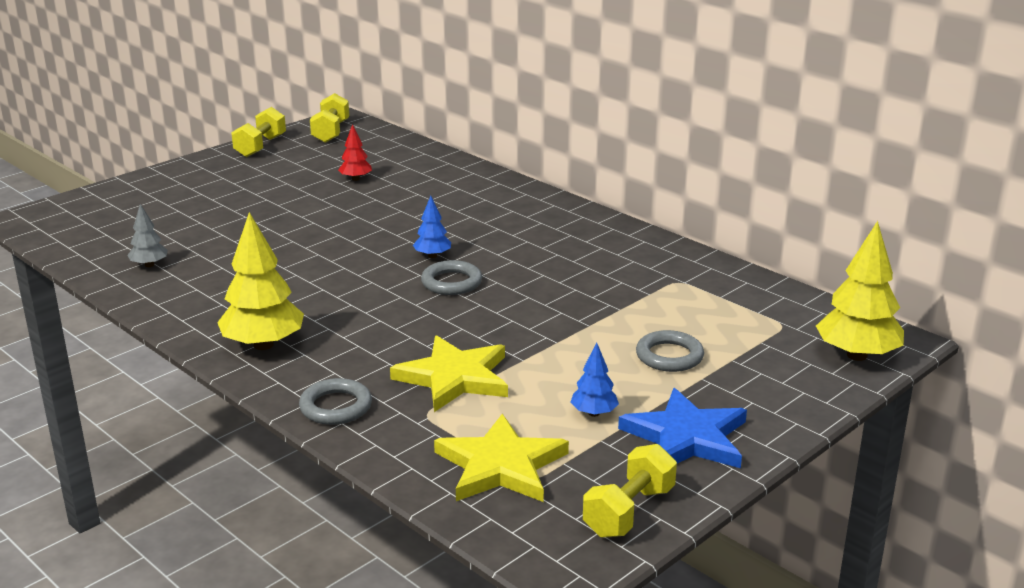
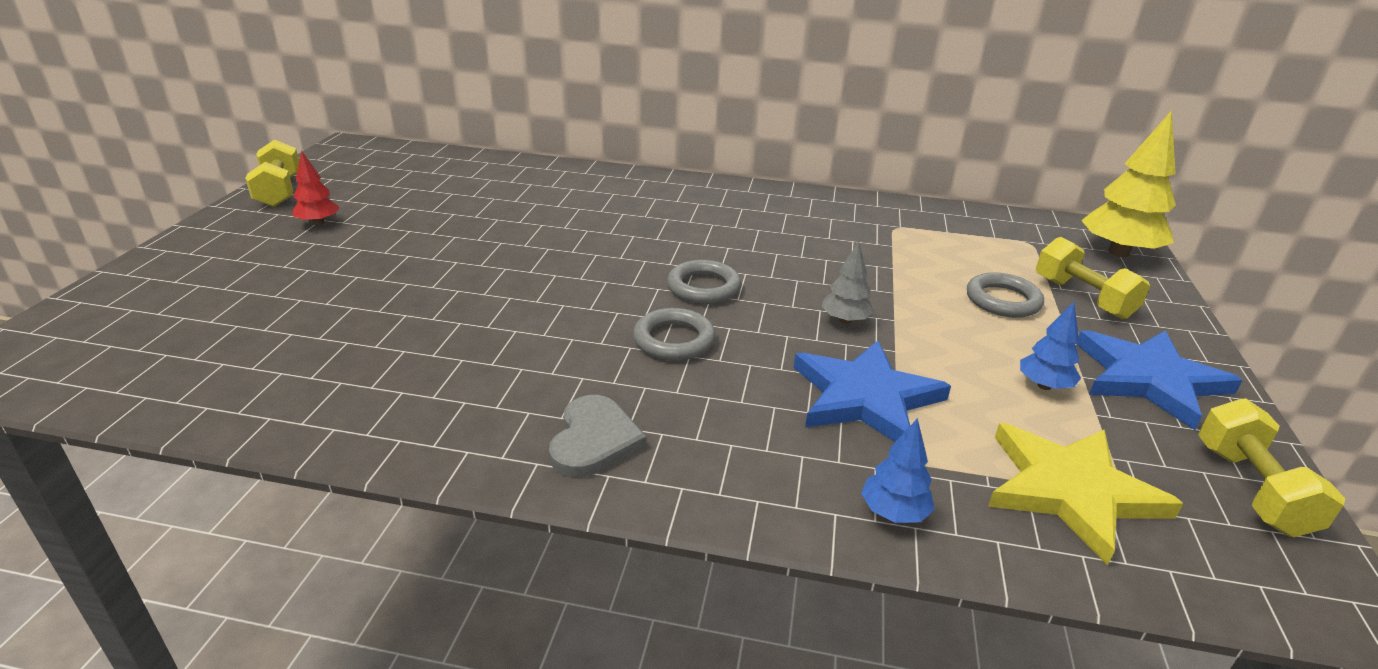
camera: 35 degrees left, 5 degrees up
grey tree [127,204,168,267] -> grey tree moved to [821,241,874,324]
yellow tree [217,212,304,350] -> grey heart [549,395,647,477]
grey ring [299,378,372,425] -> grey ring moved to [633,308,716,361]
yellow dumbbell [310,93,349,143] -> yellow dumbbell moved to [1036,237,1150,319]
red tree [338,124,372,181] -> red tree moved to [293,151,340,225]
yellow star [390,335,508,412] -> blue star [793,340,951,442]
blue tree [413,196,451,258] -> blue tree moved to [861,418,935,523]

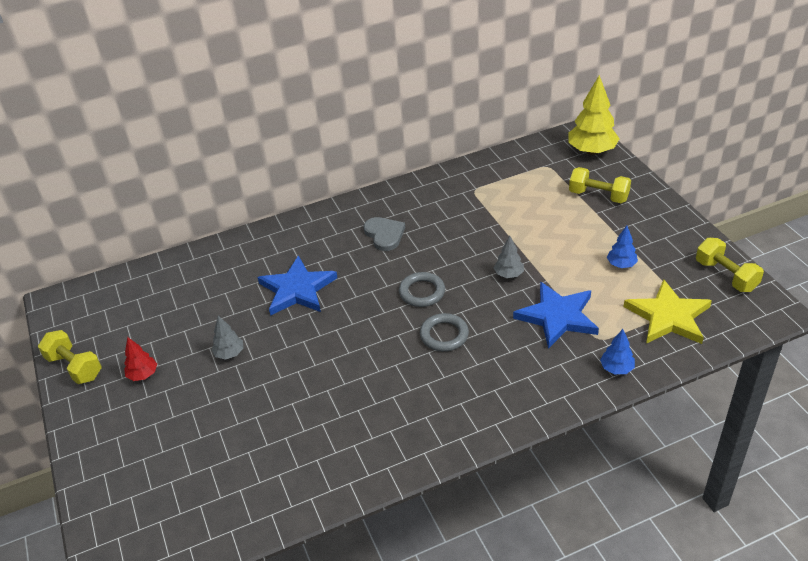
camera: 30 degrees left, 10 degrees up
grey heart [549,395,647,477] -> grey heart moved to [363,217,405,251]
grey ring [967,272,1044,318] -> none
blue star [1076,330,1242,430] -> blue star moved to [258,255,337,316]
none -> grey tree [211,316,243,360]

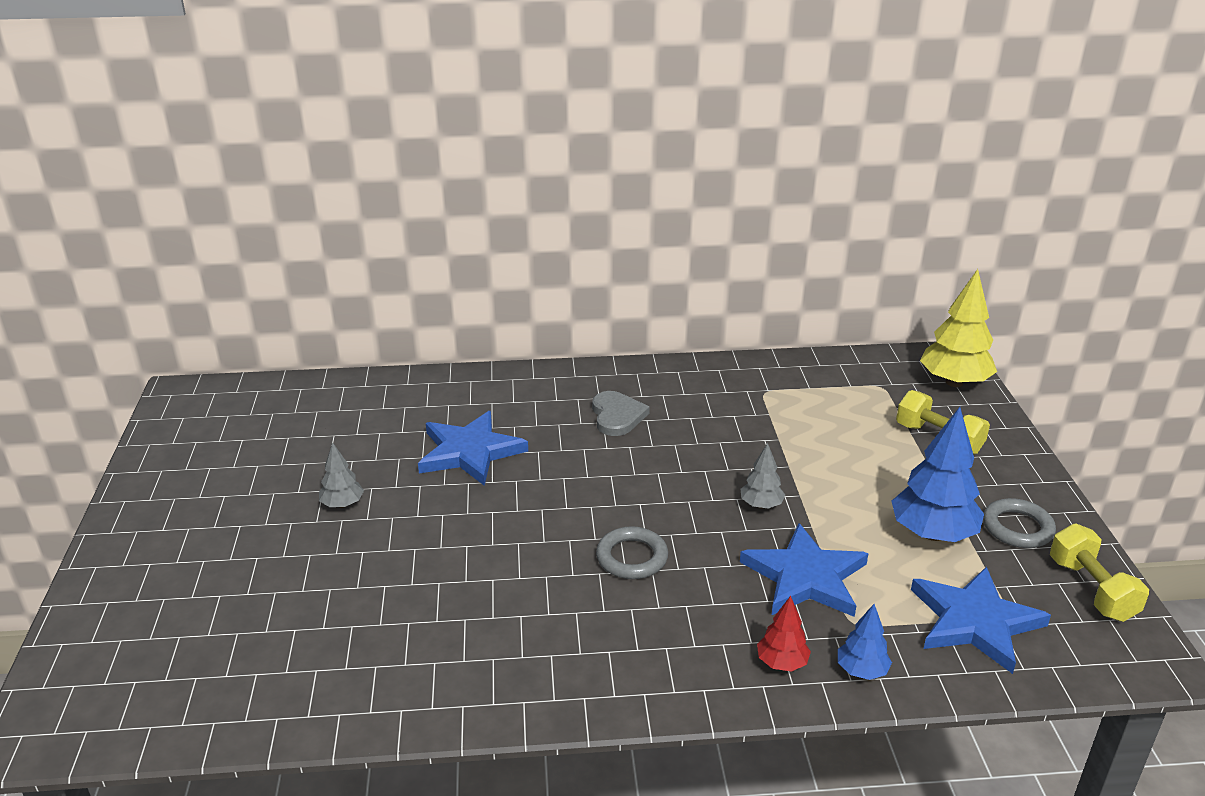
camera: 15 degrees right, 10 degrees down
yellow dumbbell [38,330,102,384] -> none
red tree [124,337,157,381] -> red tree moved to [757,596,811,672]
grey ring [399,272,445,307] -> grey ring moved to [983,498,1056,548]
blue tree [607,226,638,268] -> blue tree [892,407,984,542], size x1.93
yellow star [624,279,712,344] -> blue star [911,566,1051,674]

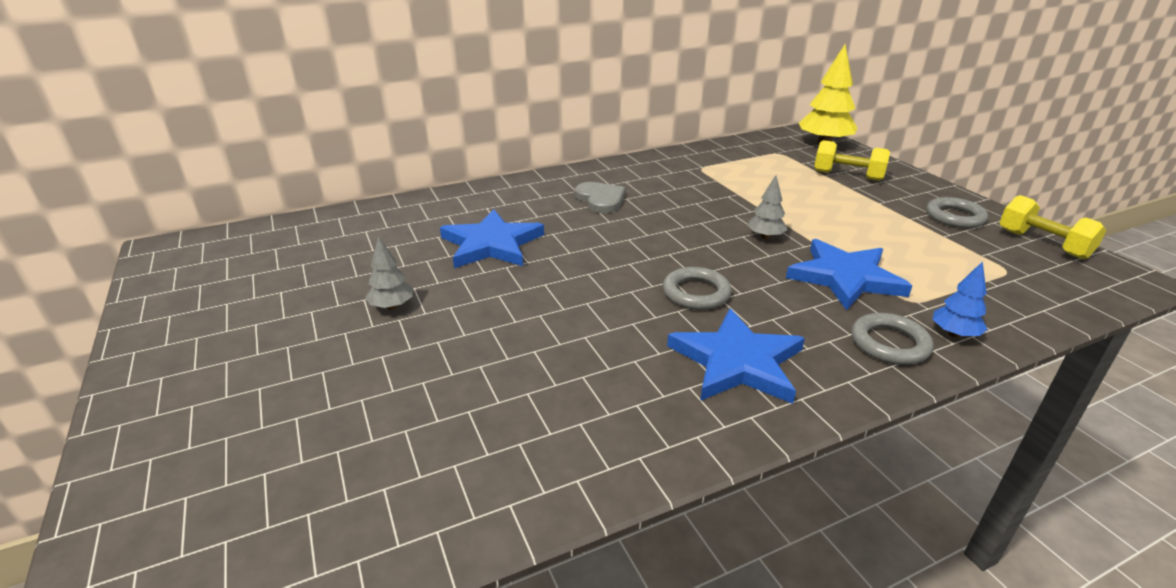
camera: 20 degrees left, 0 degrees up
red tree [757,596,811,672] -> grey ring [851,313,933,365]
blue tree [892,407,984,542] -> none
blue star [911,566,1051,674] -> blue star moved to [667,308,805,404]

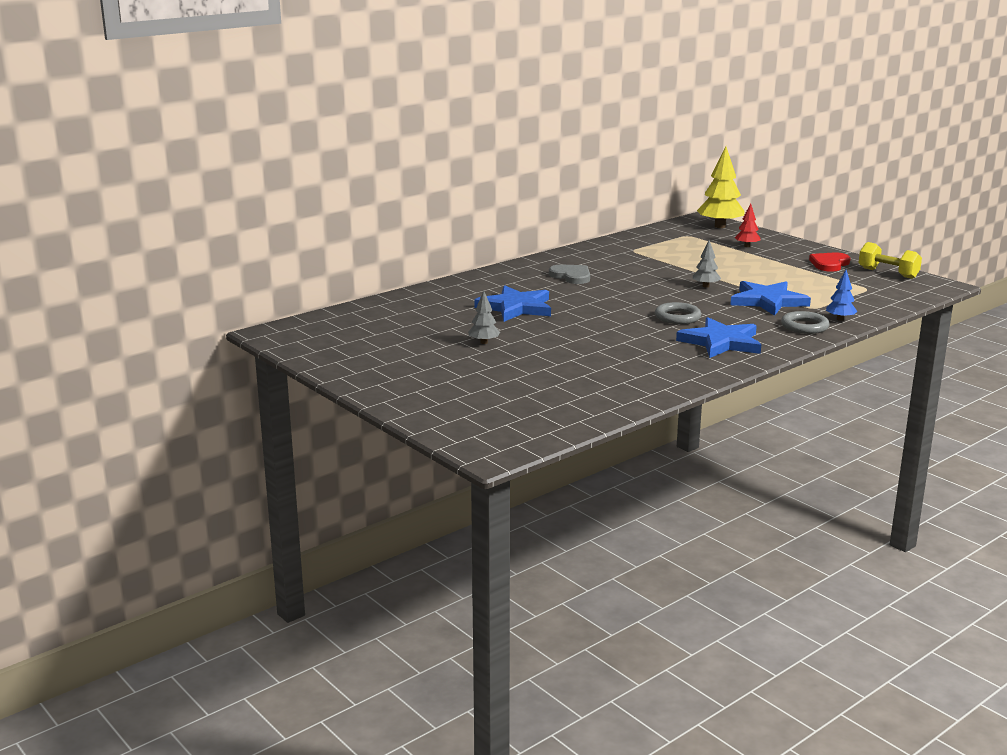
camera: 15 degrees left, 10 degrees down
yellow dumbbell [814,140,890,181] -> red tree [735,203,761,247]
grey ring [926,197,988,228] -> red heart [809,252,850,272]

